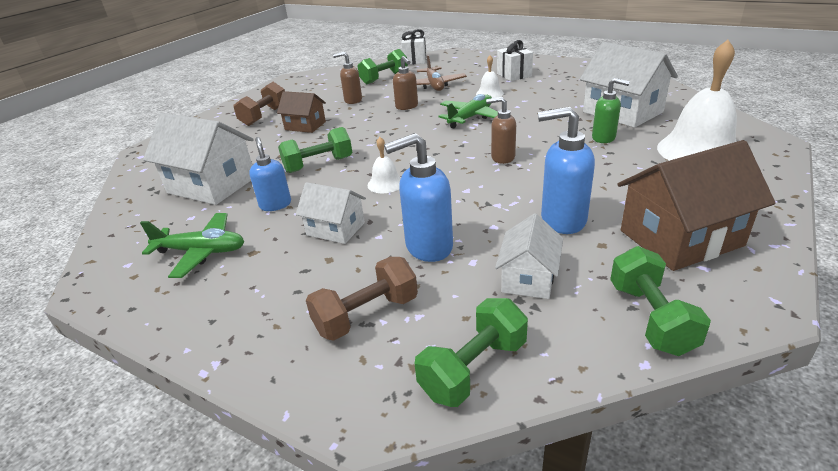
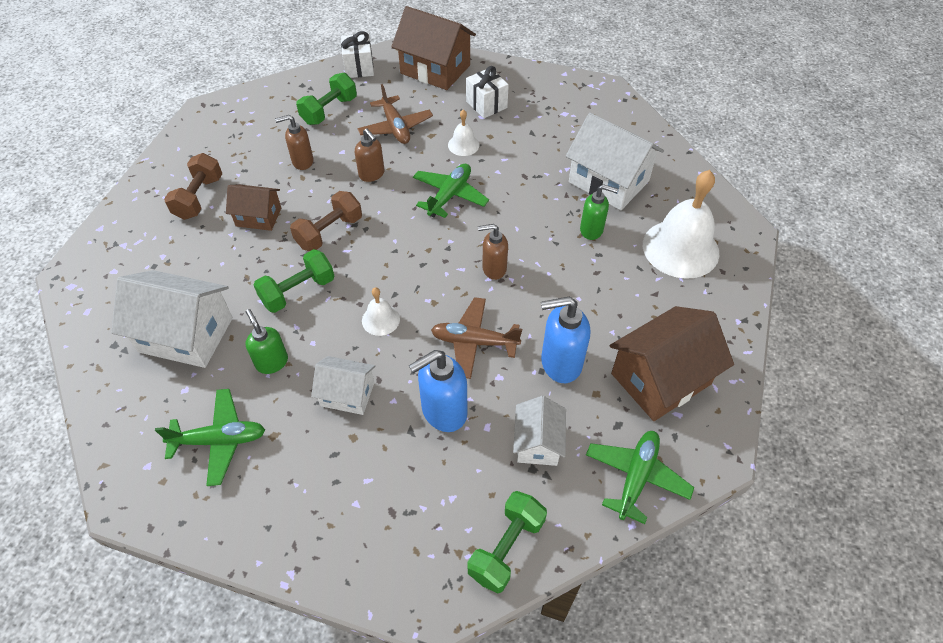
camera: 15 degrees left, 20 degrees up
blue soap dispenser [249,137,291,211] -> green soap dispenser [246,309,288,374]
brown dumbbell [306,257,418,341] -> brown dumbbell moved to [290,191,362,251]
green dumbbell [610,246,711,356] -> green plane [586,431,694,524]
none -> brown house [392,6,476,90]
none -> brown plane [431,297,522,379]

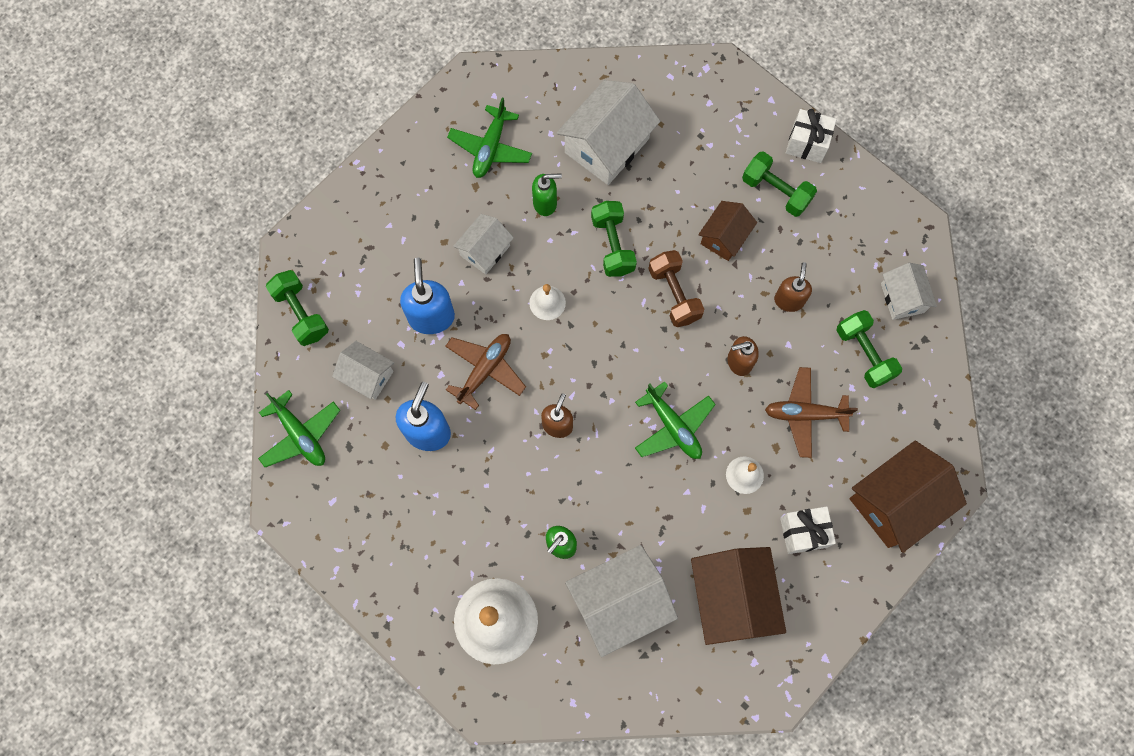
camera: 115 degrees right, 20 degrees up
brown dumbbell [164,153,222,220] -> green dumbbell [742,151,817,217]
white gift [341,31,374,78] -> white gift moved to [786,109,837,163]
brown house [610,306,734,421] -> brown house moved to [691,547,786,645]
none -> white house [881,263,937,320]

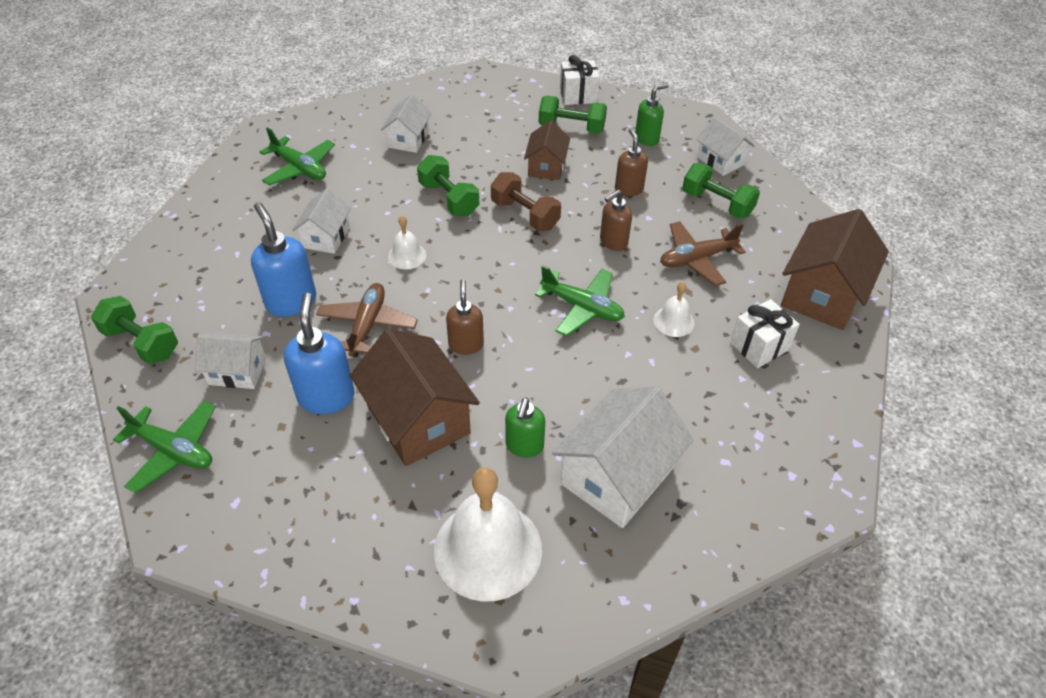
camera: 25 degrees left, 25 degrees down
green plane [447,98,532,178] -> green plane turned 45 degrees counterclockwise [260,127,335,186]
green soap dispenser [532,173,562,216] -> green soap dispenser moved to [635,83,669,146]
white house [557,80,660,185] -> white house [381,94,432,153], size x0.58
brown house [691,547,786,645] -> brown house moved to [350,328,480,466]

